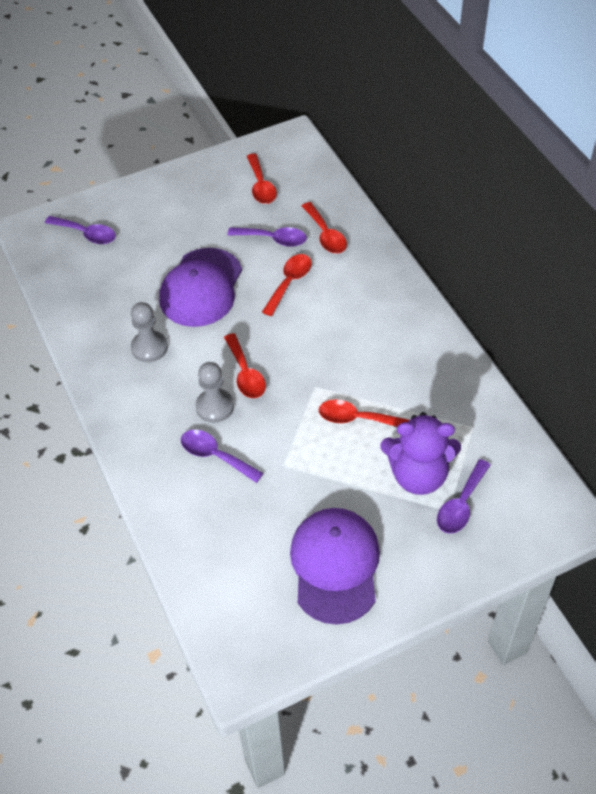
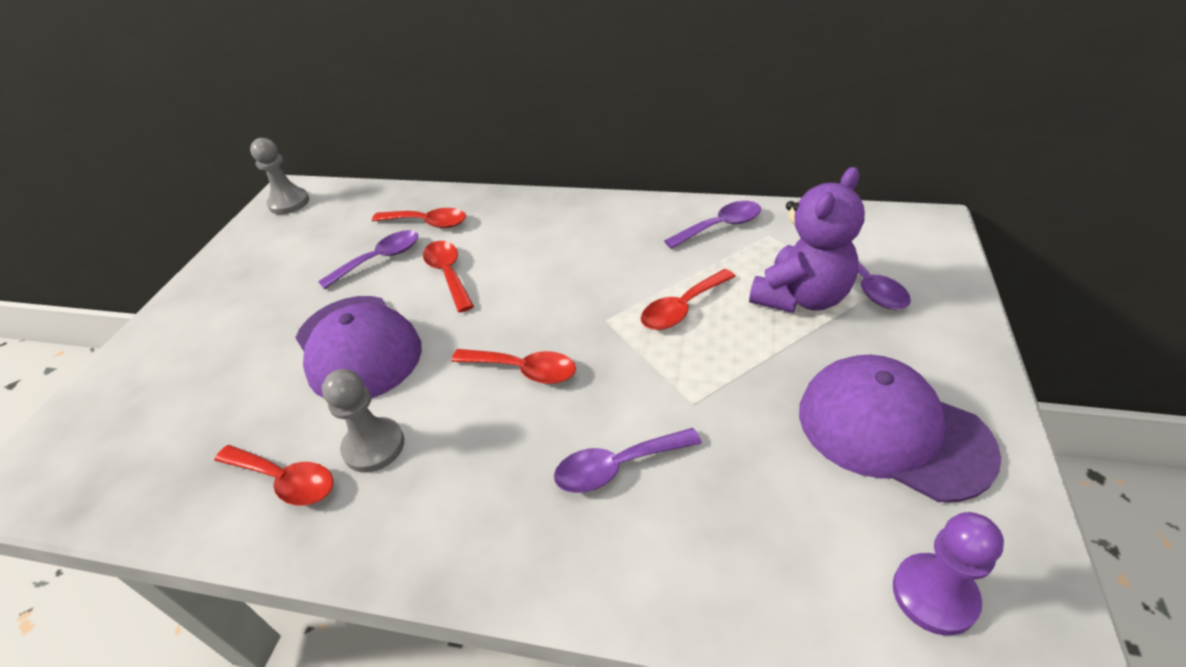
camera: 50 degrees left, 10 degrees down
purple spoon [45,216,116,244] -> purple spoon moved to [664,201,761,249]
grey pawn [196,362,234,423] -> grey pawn moved to [250,138,309,214]
red spoon [247,154,277,204] -> red spoon moved to [214,445,333,506]
none -> purple pawn [893,512,1004,636]

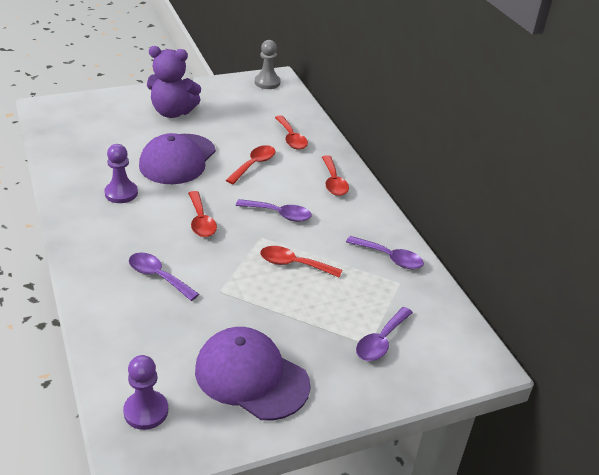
camera: 50 degrees right, 5 degrees down
red spoon [214,445,333,506] -> red spoon moved to [322,155,349,196]
purple spoon [318,230,418,289] -> purple spoon moved to [236,199,312,222]
grey pawn [322,369,404,473] -> purple pawn [104,144,138,203]
purple teddy bear [749,167,865,313] -> purple teddy bear moved to [147,46,201,118]
purple cap [799,355,1001,502] -> purple cap turned 60 degrees counterclockwise [195,327,310,421]

